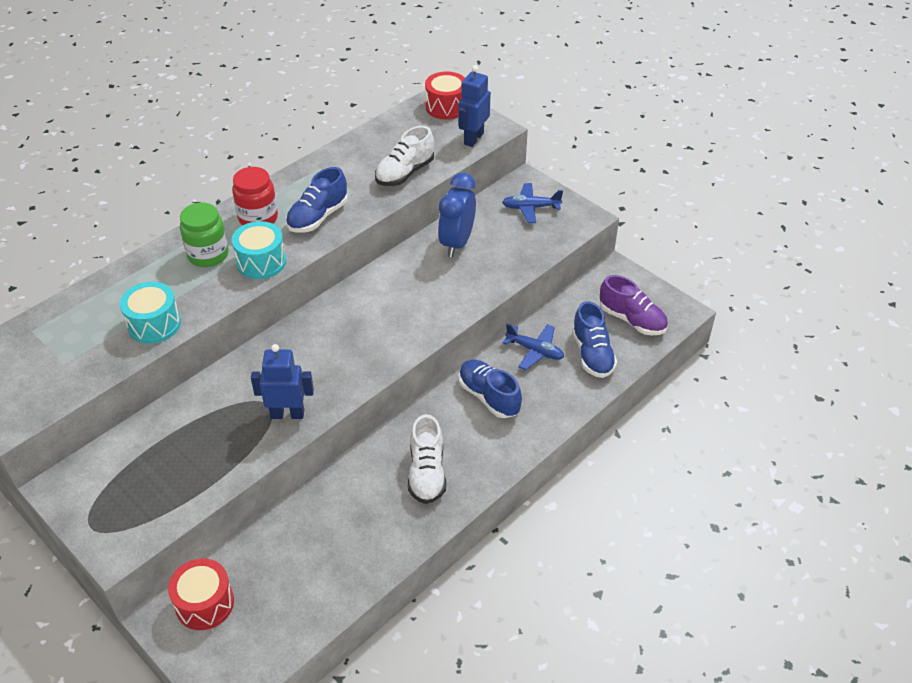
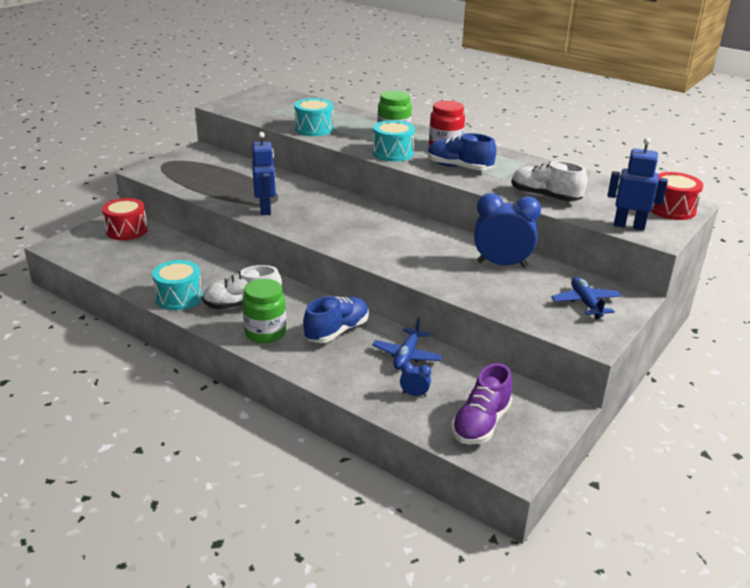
camera: 80 degrees right, 15 degrees down
blue shoe [572,301,617,378] -> blue clock [400,362,431,397]
none -> turquoise drum [152,260,203,310]
none -> green jar [242,279,286,343]

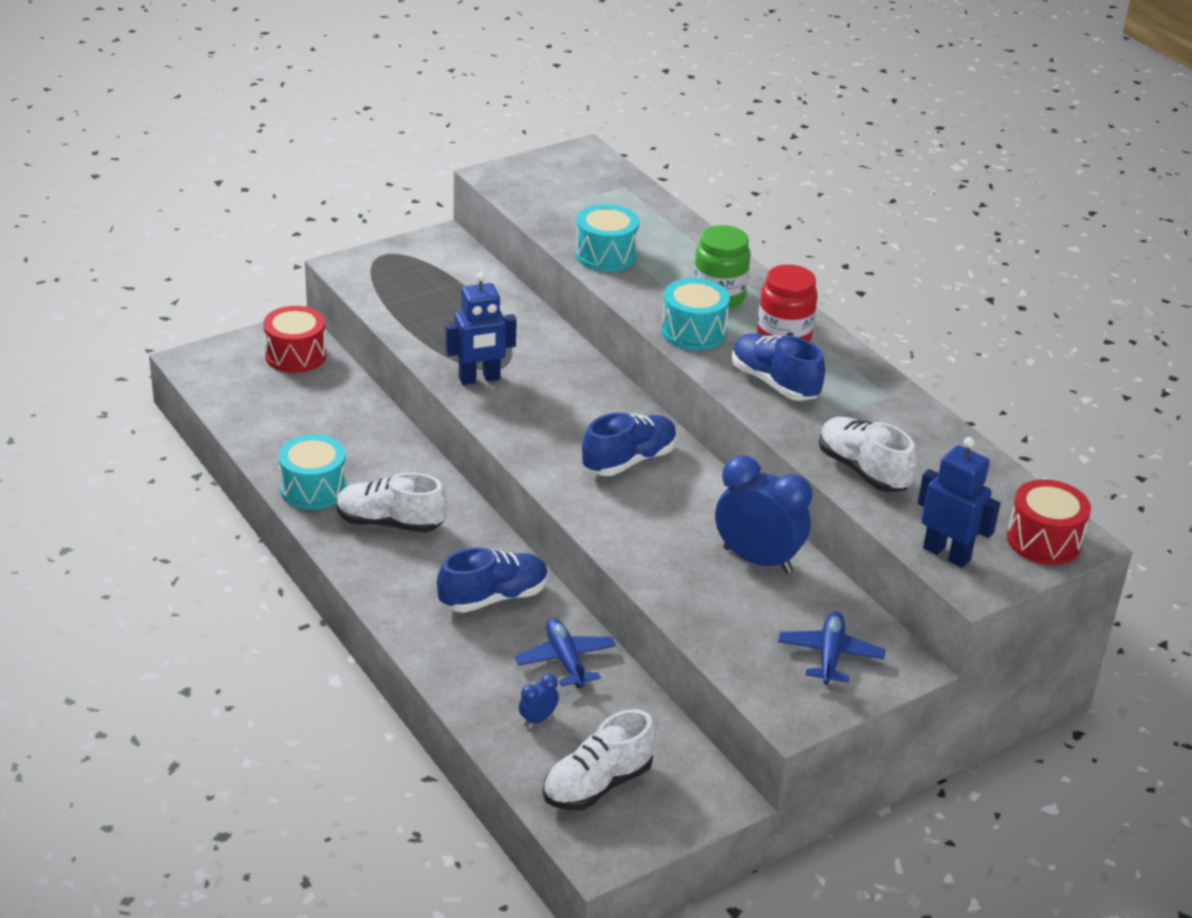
camera: 20 degrees right, 5 degrees up
green jar [242,279,286,343] -> none
blue robot [252,132,276,215] -> blue robot turned 60 degrees clockwise [445,272,517,385]
blue plane [372,317,443,369] -> blue plane turned 120 degrees clockwise [515,618,616,688]
blue clock [400,362,431,397] -> blue clock turned 75 degrees counterclockwise [519,674,559,727]
purple shoe [451,363,512,445] -> white shoe [543,709,656,810]
none -> blue shoe [582,412,677,476]

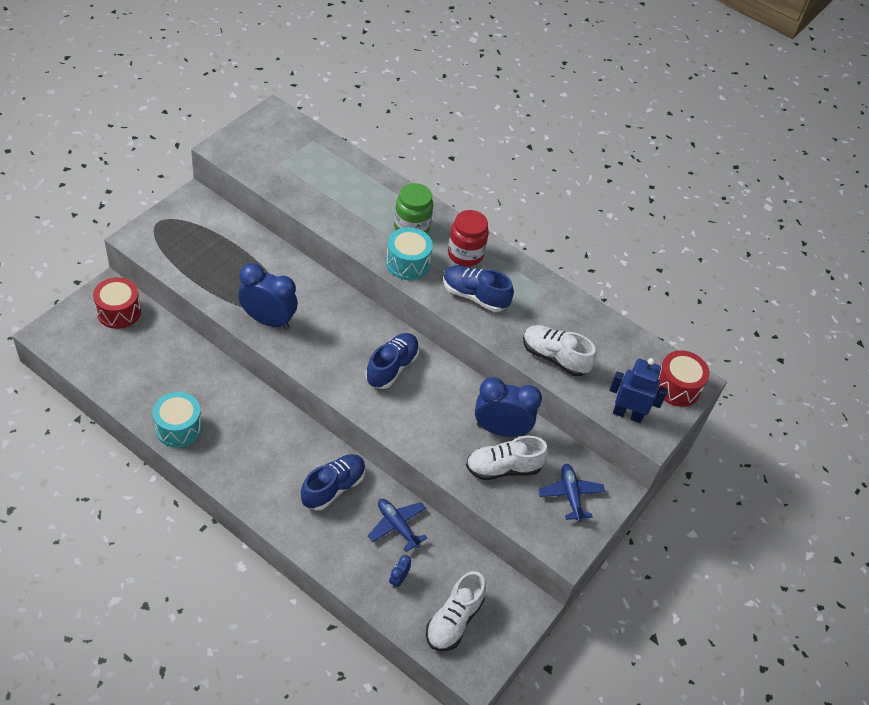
camera: 25 degrees left, 15 degrees up
white shoe [336,472,447,533] -> white shoe moved to [466,436,548,480]
blue robot [445,272,517,385] -> blue clock [238,263,298,330]
turquoise drum [575,204,639,272] -> none

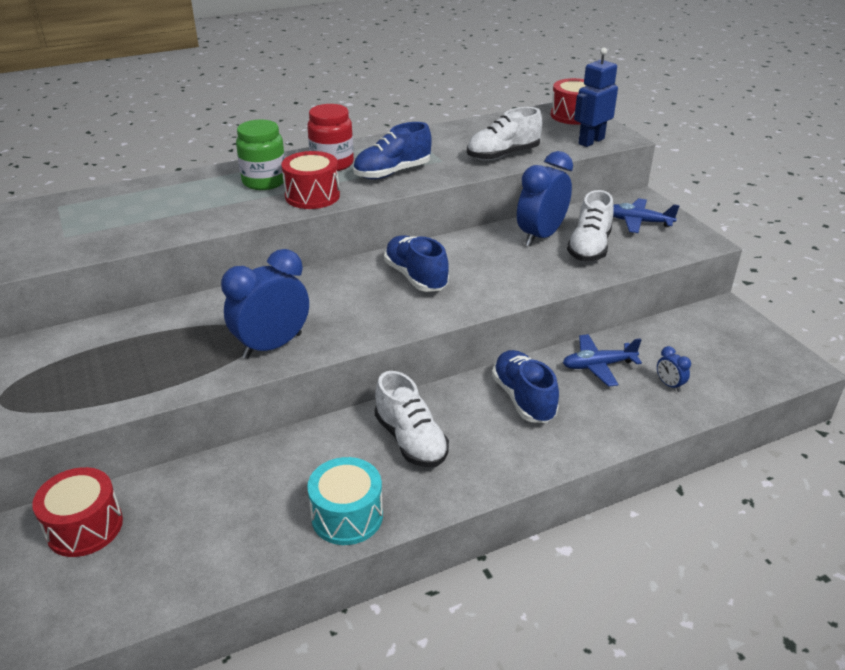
camera: 55 degrees left, 15 degrees down
turquoise drum [386,227,433,280] -> red drum [281,151,340,209]
white shoe [426,571,486,651] -> white shoe moved to [375,371,449,467]

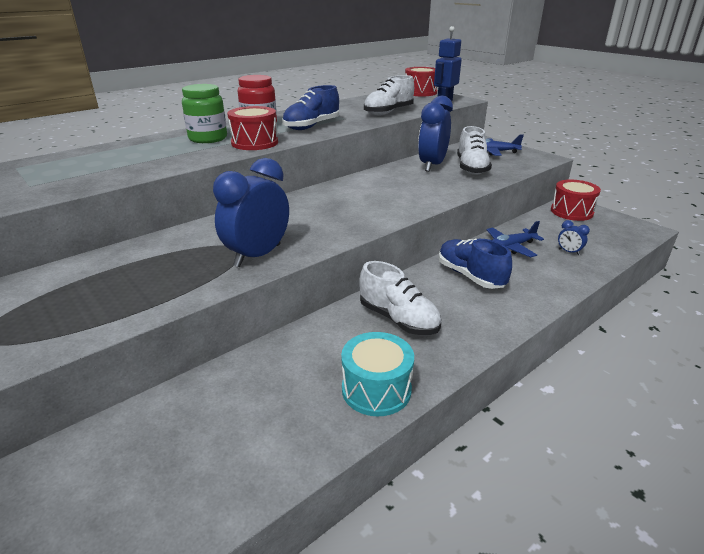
camera: 15 degrees left, 5 degrees down
red drum [32,467,123,557] -> red drum moved to [551,180,601,221]
blue shoe [384,235,449,292] -> none

